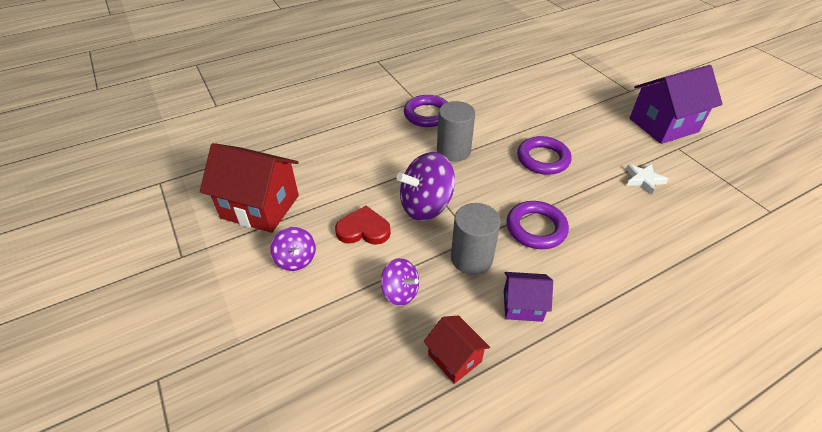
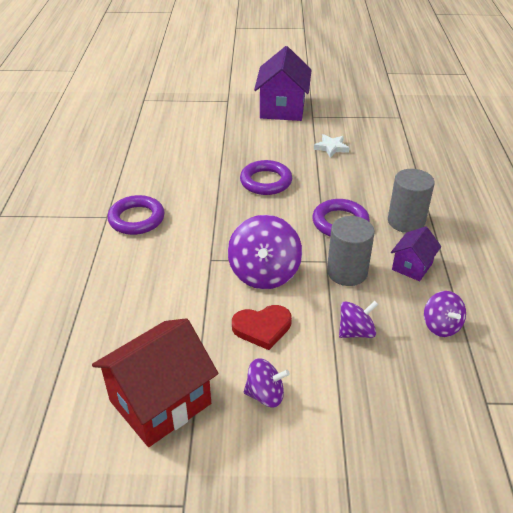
camera: 60 degrees left, 5 degrees down
red heart [335,206,391,245] -> red heart turned 135 degrees counterclockwise [232,305,292,350]
red house [424,315,490,384] -> purple spinning top [424,291,466,337]
grey cylinder [437,101,475,162] -> grey cylinder moved to [388,169,435,233]

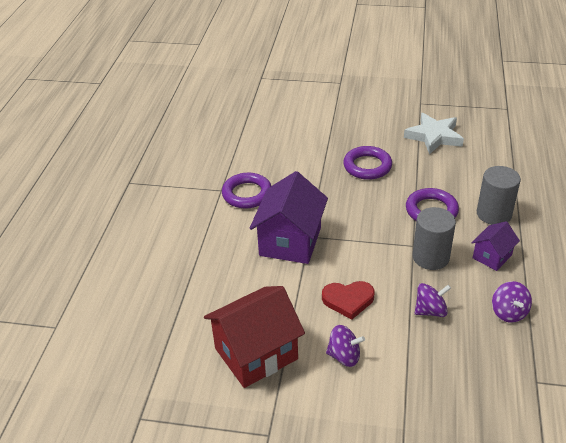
camera: 10 degrees right, 0 degrees up
purple spinning top [228,215,302,289] -> none
purple house [254,46,312,121] -> purple house moved to [250,171,328,264]
white star [314,134,349,158] -> white star [404,113,464,155], size x1.74

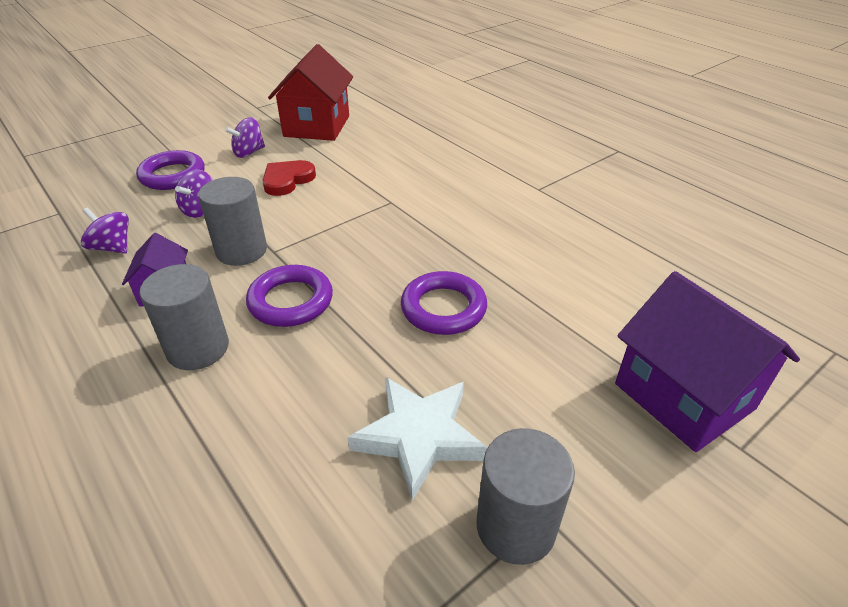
camera: 130 degrees right, 0 degrees up
purple ring [222,172,271,209] -> purple ring moved to [136,150,205,190]
purple house [250,171,328,264] -> purple house moved to [615,271,800,452]
none -> grey cylinder [477,428,575,565]

